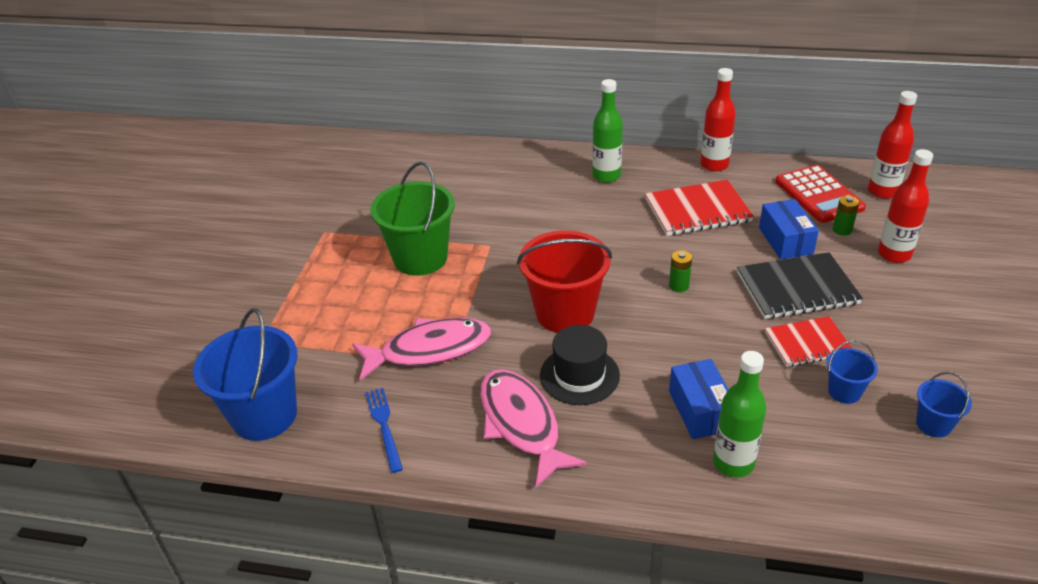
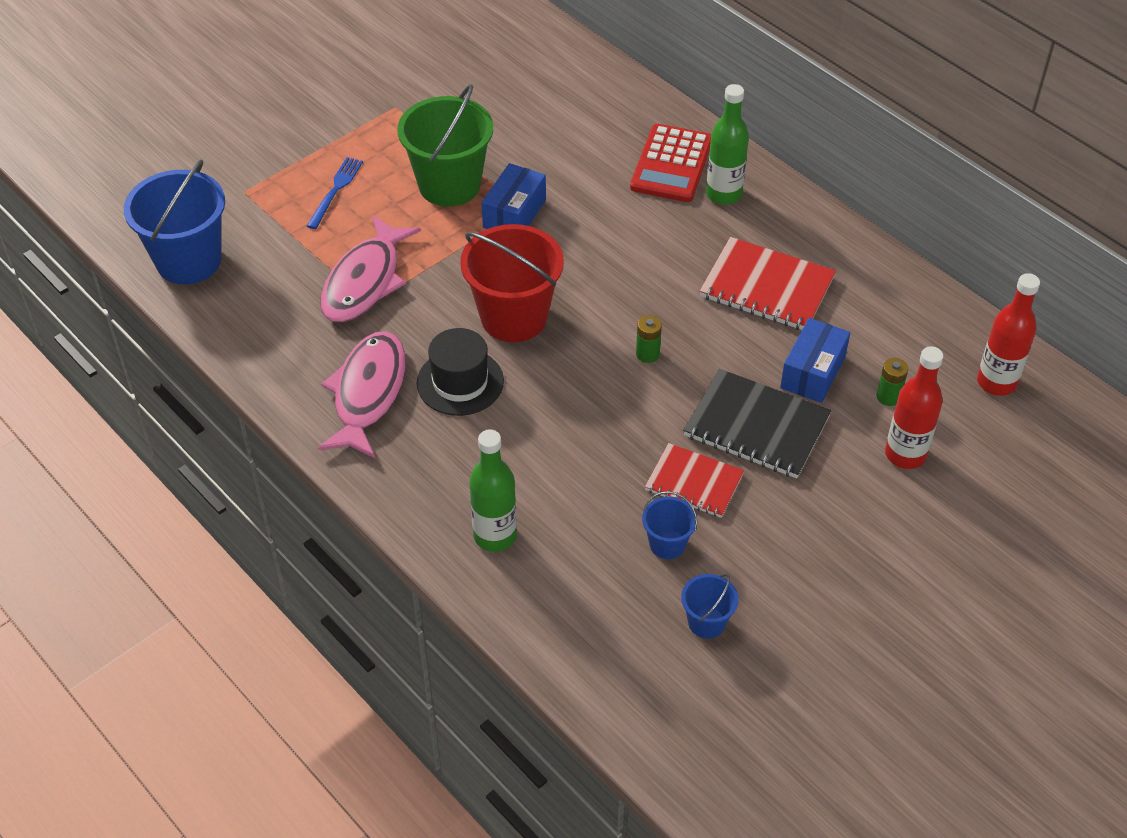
camera: 35 degrees right, 10 degrees up
pink fish [352,318,491,380] -> pink fish turned 90 degrees clockwise [321,215,421,322]
blue fork [365,388,403,473] -> blue fork moved to [307,157,363,229]
blue box [669,359,729,439] -> blue box moved to [482,163,546,229]
red bottle [701,68,736,172] -> none
red calculator [775,165,866,223] -> red calculator moved to [630,124,711,202]

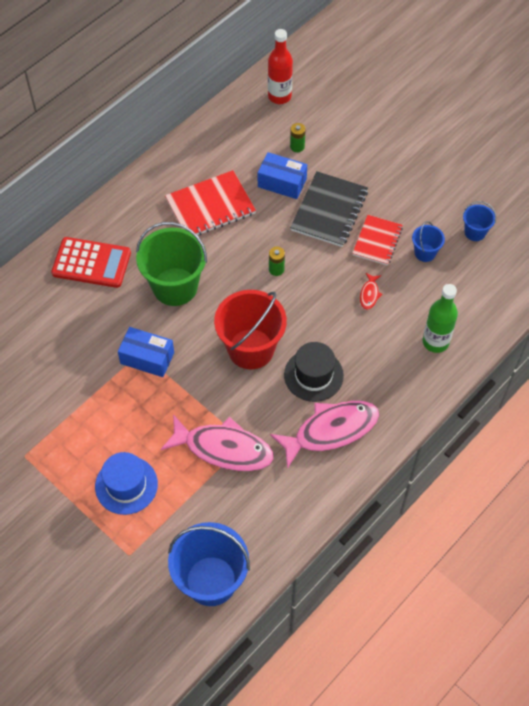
camera: 95 degrees left, 10 degrees up
blue fork [307,157,363,229] -> blue hat [95,452,158,515]
pink fish [317,331,406,458] -> pink fish turned 150 degrees clockwise [270,401,379,469]
green bucket [397,84,493,207] -> green bucket moved to [136,222,207,306]
red notebook [699,237,836,330] -> red notebook turned 45 degrees clockwise [165,170,256,235]
green bottle [706,84,749,205] -> none
red bottle [885,346,943,469] -> none
none -> red fish [360,273,383,310]

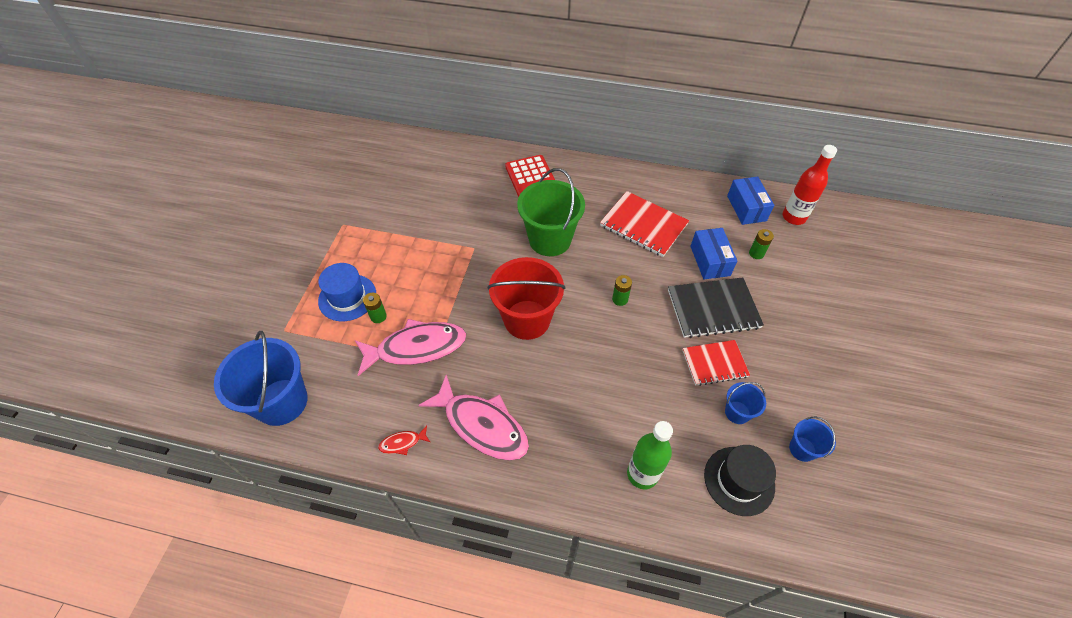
camera: 60 degrees right, 5 degrees down
blue box [118,327,174,377] -> blue box moved to [727,177,774,225]
pink fish [161,414,274,471] -> pink fish turned 90 degrees counterclockwise [355,319,466,376]
black hat [284,342,344,402] -> black hat moved to [704,445,776,516]
red fish [360,273,383,310] -> red fish moved to [378,426,430,455]
none -> green battery [363,293,387,323]

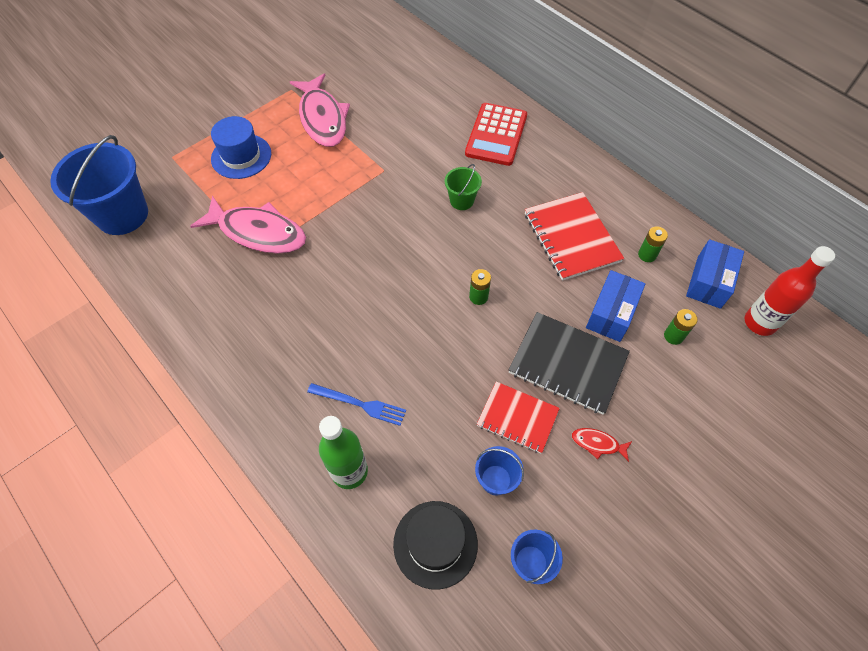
camera: 35 degrees right, 5 degrees up
green battery [363,293,387,323] -> green battery moved to [638,226,668,262]
red fish [378,426,430,455] -> red fish moved to [572,428,632,462]
pink fish [419,375,529,460] -> pink fish moved to [290,73,350,147]
red bucket [488,257,565,340] -> none
green bucket [517,168,585,256] -> green bucket [445,164,482,210], size x0.48
none -> blue fork [307,383,406,426]

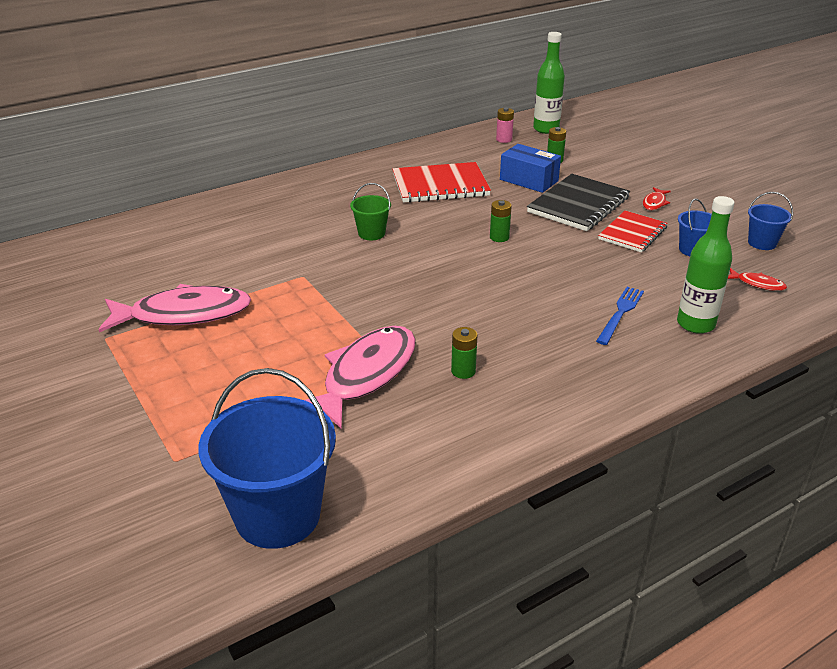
camera: 80 degrees left, 25 degrees down
blue hat [211,116,271,179] -> none
black hat [393,501,478,590] -> red fish [728,268,787,291]
red calculator [465,103,527,166] -> none
green battery [638,226,668,262] -> green battery moved to [451,327,478,379]
blue box [686,239,744,309] -> pink battery [496,108,514,143]
red bottle [745,246,835,336] -> green bottle [533,32,565,134]

